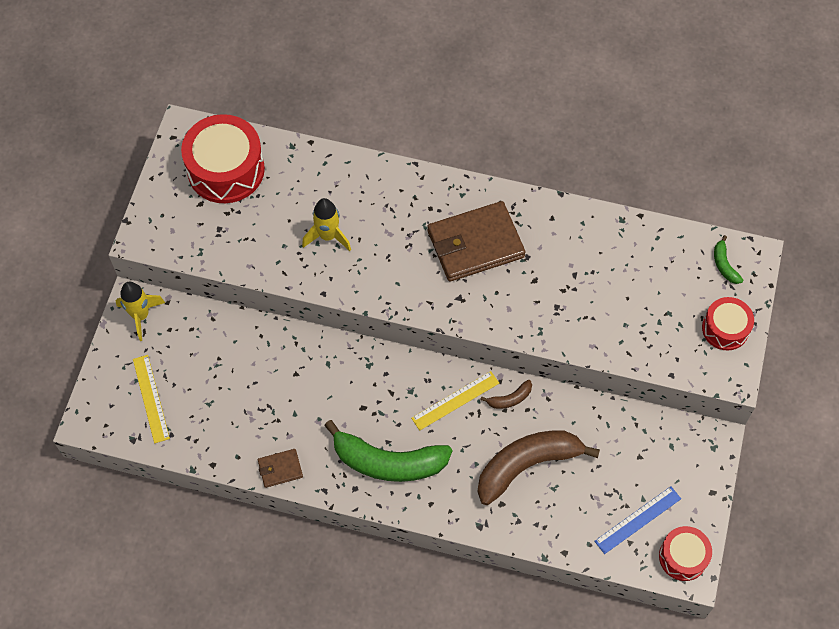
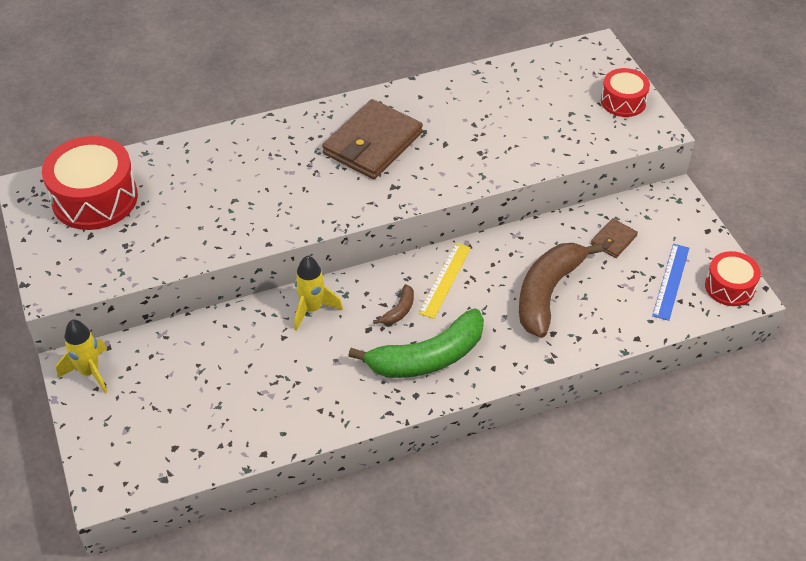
camera: 35 degrees left, 15 degrees down
yellow ruler [133,355,170,443] -> none
brown wallet [258,449,303,488] -> brown wallet moved to [591,218,638,258]
yellow rocket [302,198,351,251] -> yellow rocket moved to [294,255,343,331]
brown banana [480,380,532,409] -> brown banana moved to [373,284,414,325]
green banana [714,235,743,284] -> none

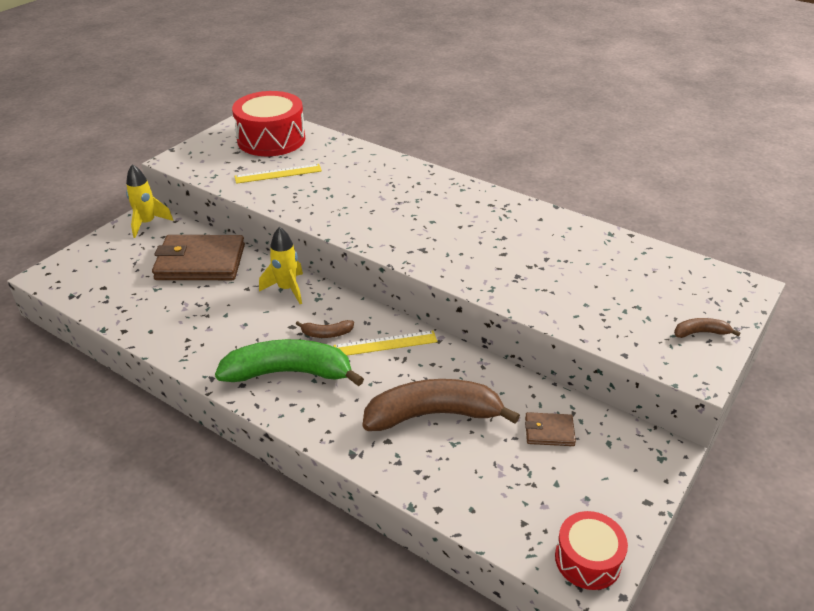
camera: 55 degrees right, 10 degrees down
brown wallet [322,99,423,179] -> brown wallet moved to [152,235,245,280]
green banana [348,309,484,378] -> green banana turned 150 degrees clockwise [215,339,364,386]
red drum [601,68,650,117] -> brown banana [674,318,741,338]
blue ruler [652,244,689,321] -> none
none -> yellow ruler [235,164,322,184]

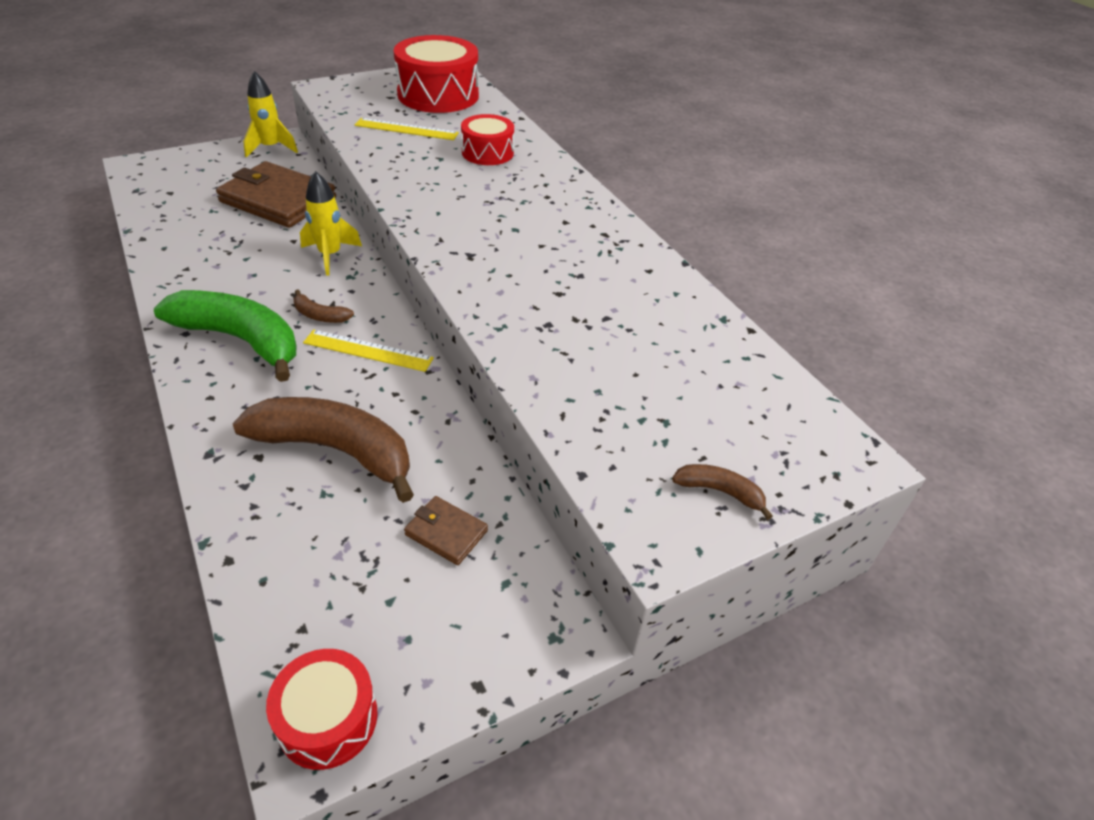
camera: 25 degrees right, 5 degrees up
none -> red drum [461,114,514,165]

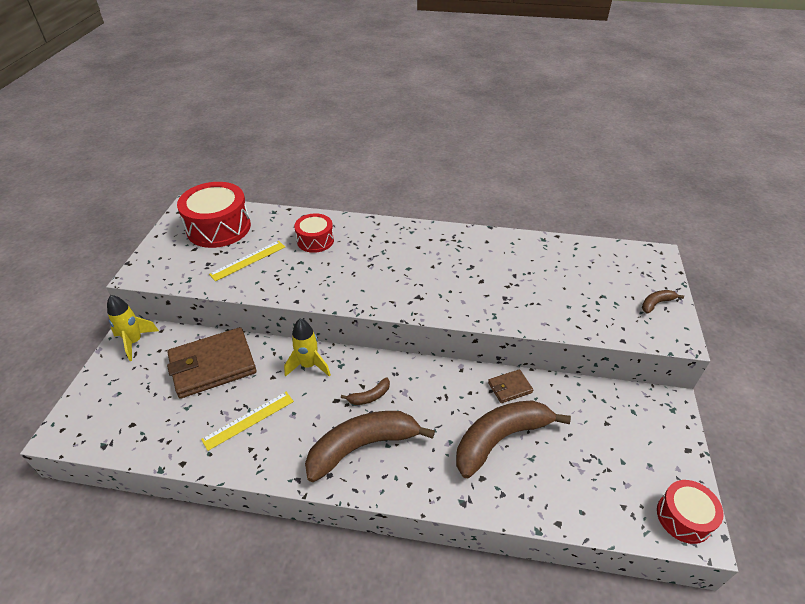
camera: 50 degrees left, 0 degrees up
green banana [154,290,297,382] -> brown banana [305,411,435,482]
yellow ruler [303,330,434,372] -> yellow ruler moved to [201,392,294,451]
brown wallet [404,496,488,565] -> brown wallet moved to [488,369,533,403]

